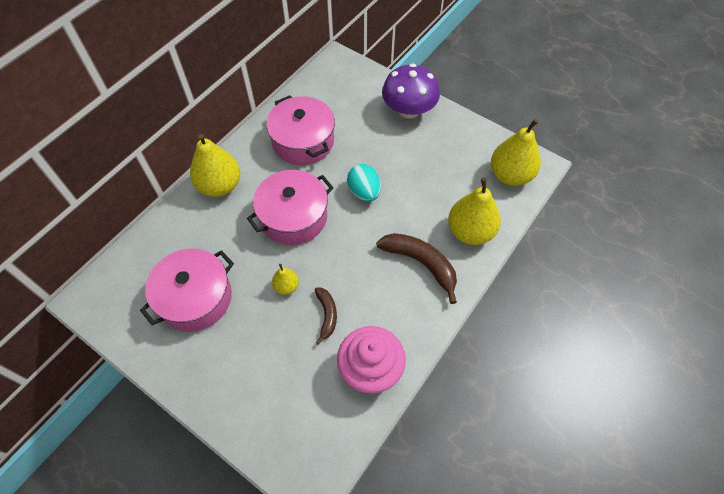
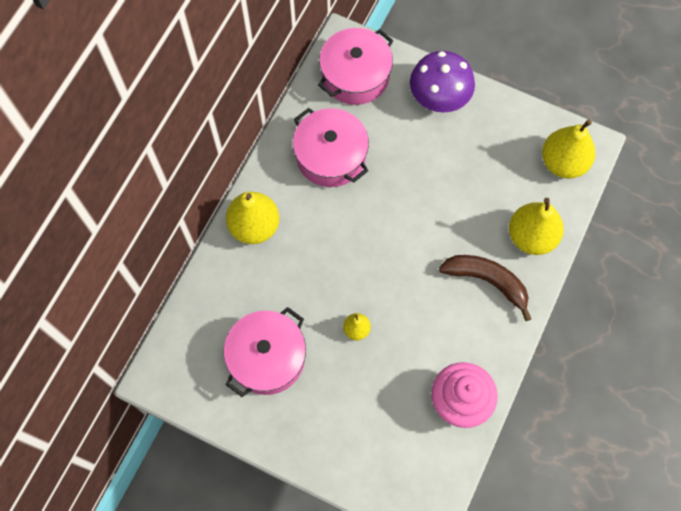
camera: 10 degrees left, 10 degrees up
pink pot [247,170,334,245] -> pink pot moved to [318,28,394,105]
brown banana [315,288,337,345] -> none
turquoise egg [347,164,381,202] -> none

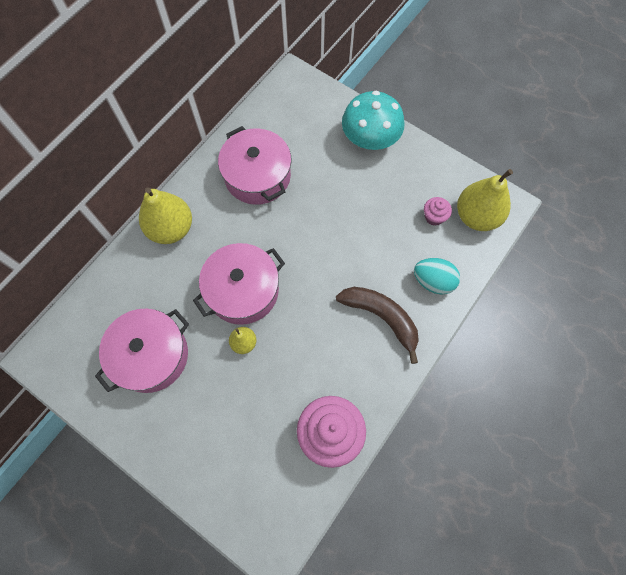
camera: 10 degrees right, 0 degrees up
pink pot [318,28,394,105] -> pink pot moved to [193,243,285,325]
purple mushroom [410,51,475,113] -> turquoise mushroom [342,91,404,150]
yellow pear [509,198,564,255] -> turquoise egg [414,258,460,295]
none -> pink cupcake [424,197,452,226]

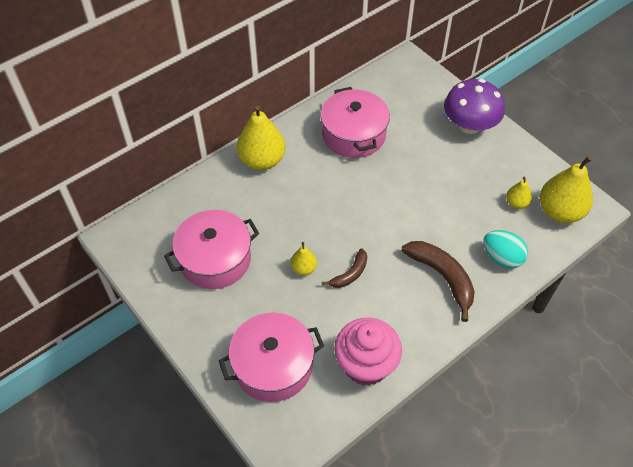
camera: 15 degrees right, 15 degrees down
pink pot [193,243,285,325] -> pink pot moved to [219,312,324,402]
turquoise mushroom [342,91,404,150] -> purple mushroom [444,79,505,134]
pink cupcake [424,197,452,226] -> yellow pear [506,177,532,209]
none -> brown banana [322,248,367,288]

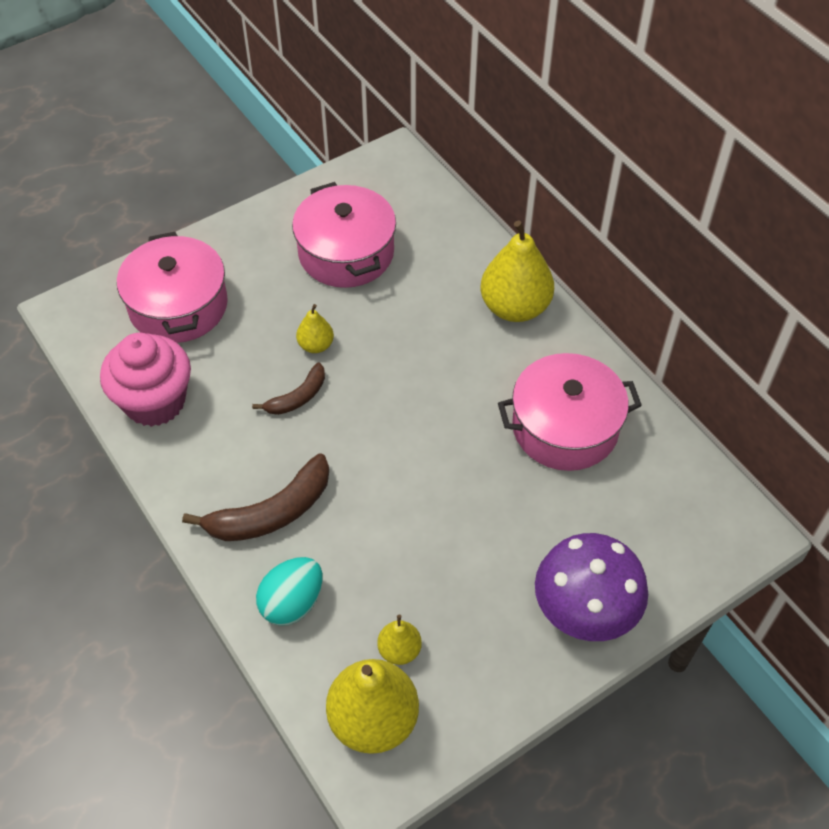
camera: 95 degrees right, 0 degrees up
brown banana [322,248,367,288] -> brown banana turned 90 degrees counterclockwise [252,362,325,415]

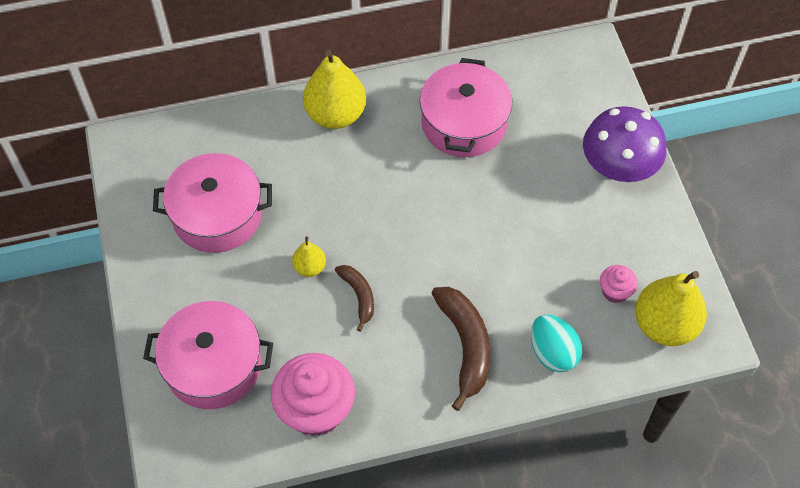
camera: 70 degrees left, 5 degrees up
yellow pear [377,615,422,665] -> pink cupcake [600,265,638,303]

